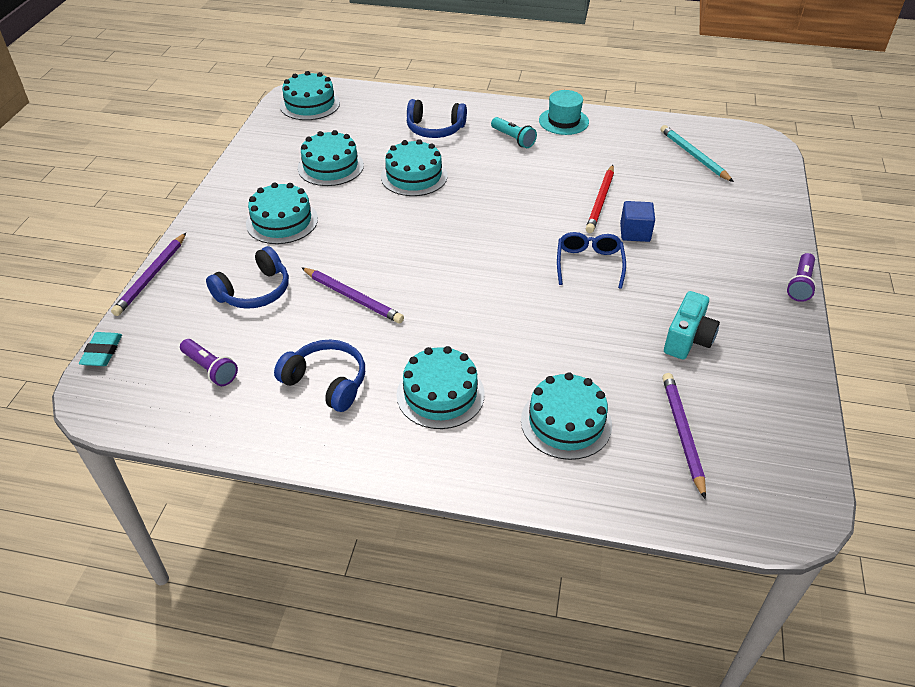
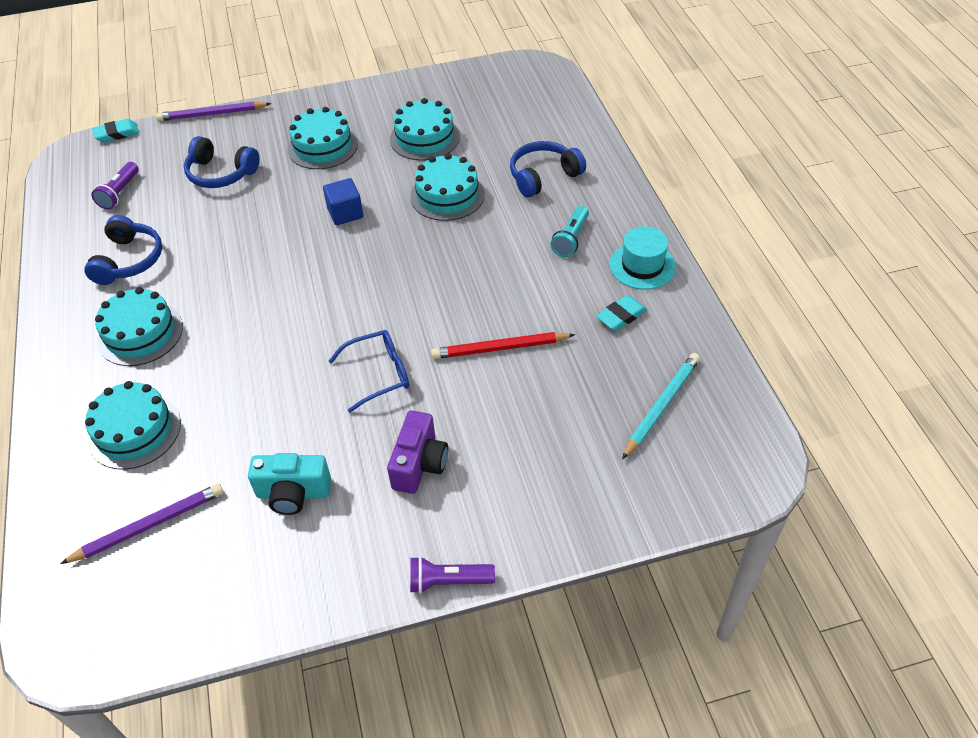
camera: 65 degrees right, 5 degrees up
turquoise cake [280,71,340,120] -> none
purple pencil [301,267,404,323] -> none
blue headphones [407,99,467,138] -> blue headphones turned 75 degrees clockwise [510,141,586,198]
blue cube [620,201,655,242] -> blue cube moved to [323,178,363,225]
none -> purple camera [387,411,448,494]
none -> turquoise eraser [596,295,647,331]

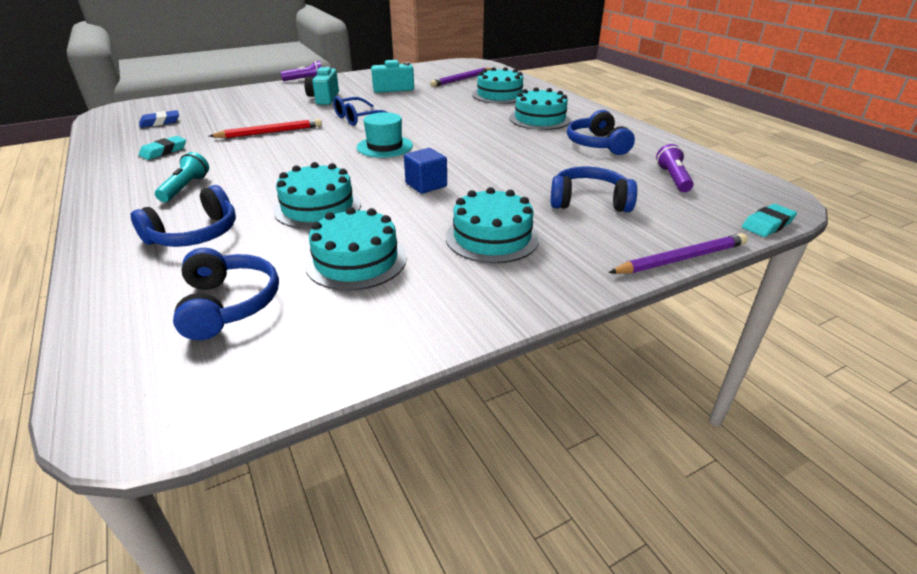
camera: 165 degrees right, 15 degrees down
purple camera [387,411,448,494] -> turquoise camera [304,66,339,105]
turquoise hat [610,226,676,290] -> turquoise hat moved to [357,112,413,158]
turquoise pencil [622,353,700,459] -> blue eraser [139,110,179,128]
none -> blue headphones [173,248,279,340]

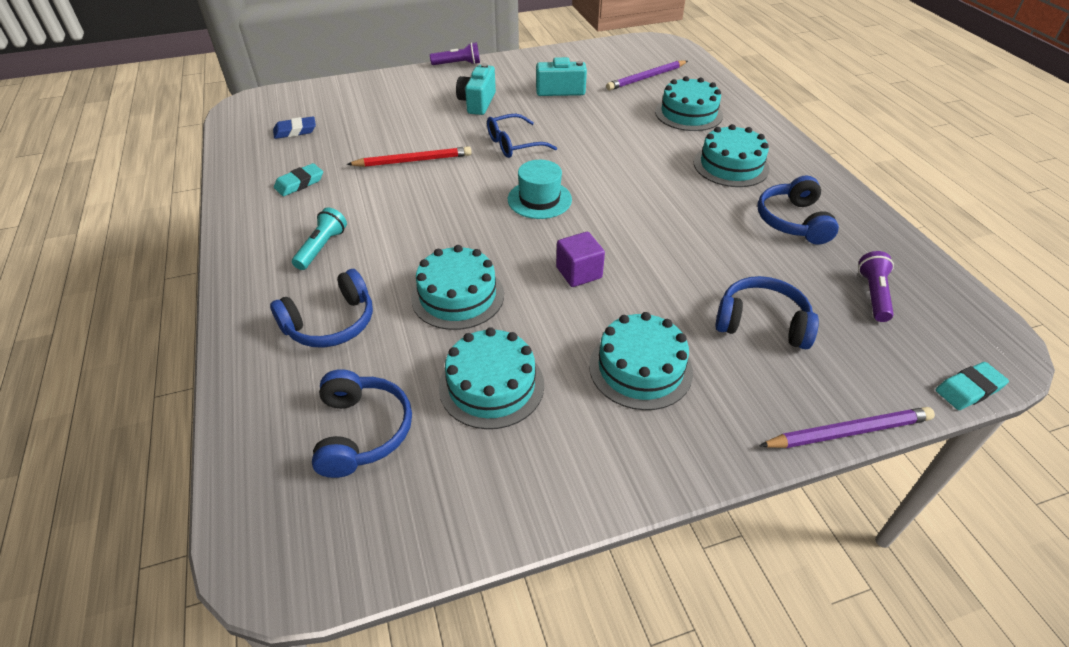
camera: 10 degrees right, 10 degrees up
blue cube [404,148,447,194] -> purple cube [556,232,605,287]

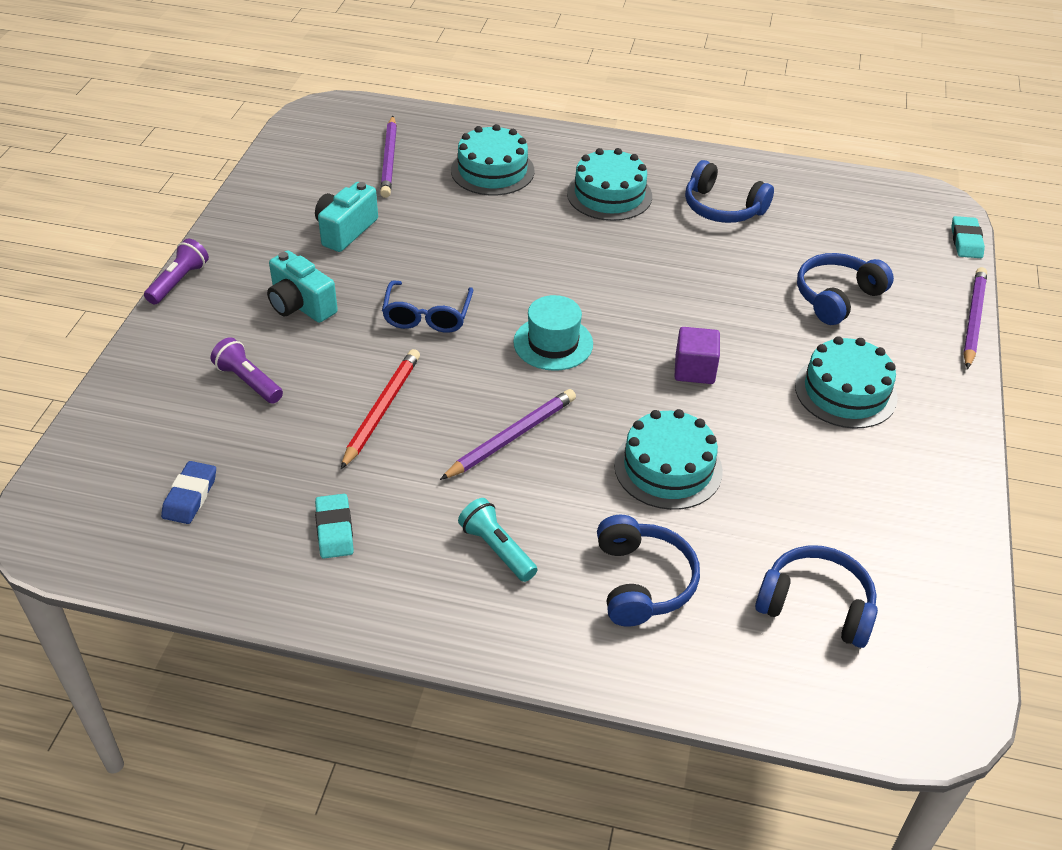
camera: 60 degrees left, 0 degrees up
turquoise cake [439,327,544,429] -> none
purple flashlight [858,251,894,322] -> purple flashlight moved to [211,337,283,404]
none -> purple pencil [440,389,576,480]

